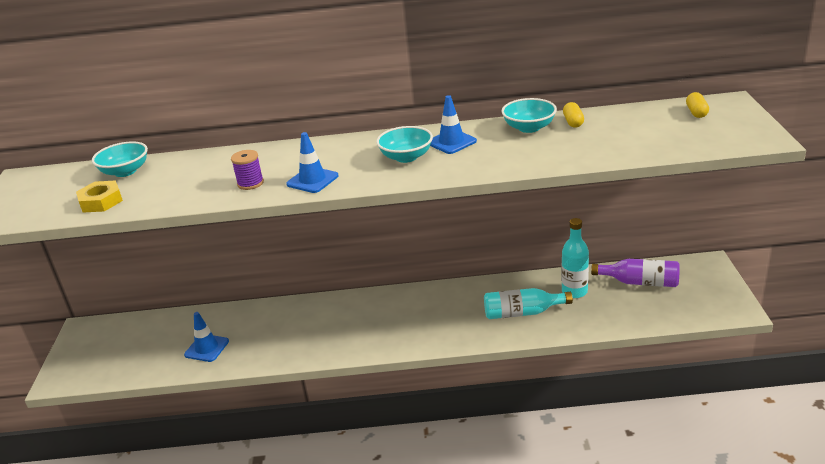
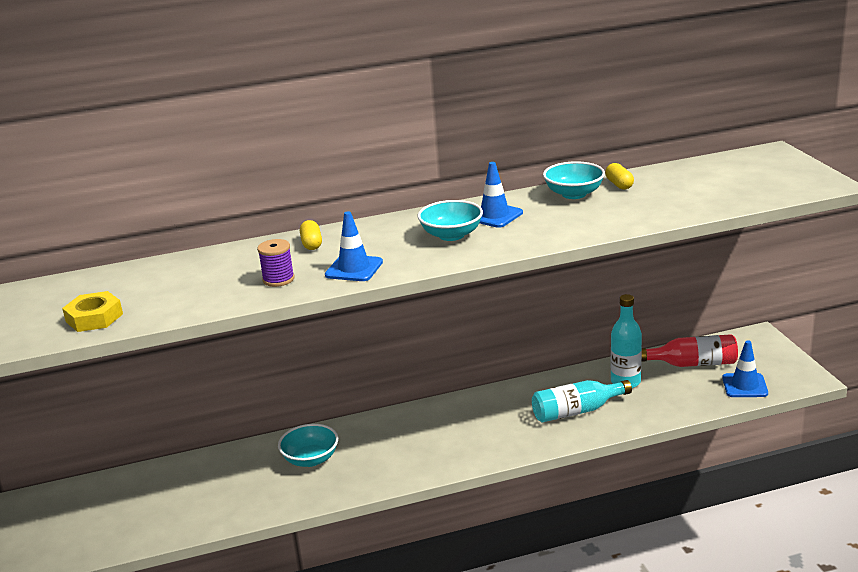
camera: 15 degrees left, 5 degrees down
turquoise bowl [92,141,148,177] -> turquoise bowl moved to [278,424,338,467]
blue traffic cone [184,312,229,362] -> blue traffic cone moved to [722,340,768,397]
purple bottle [591,259,680,287] -> red bottle [642,334,738,367]
yellow capsule [686,92,709,118] -> yellow capsule moved to [300,220,322,250]

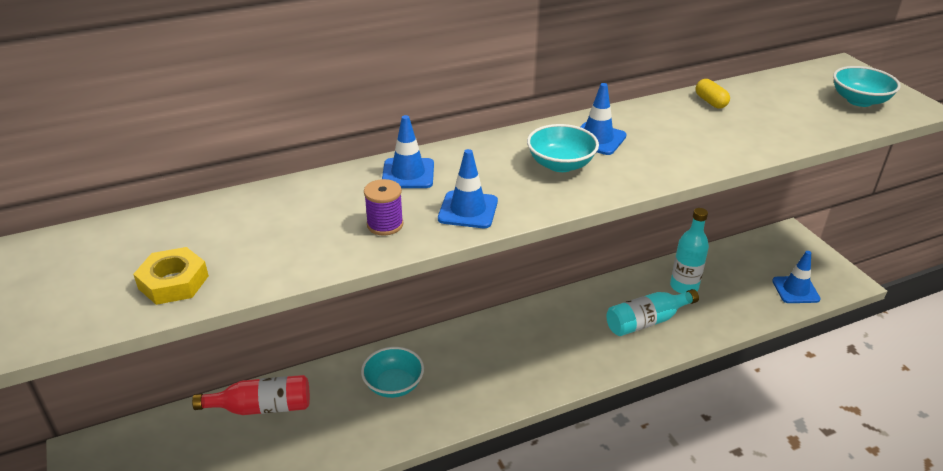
camera: 10 degrees left, 10 degrees up
yellow capsule [300,220,322,250] -> blue traffic cone [382,115,434,188]
turquoise bowl [543,161,605,199] -> turquoise bowl moved to [833,66,901,107]
red bottle [642,334,738,367] -> red bottle moved to [192,375,310,415]

